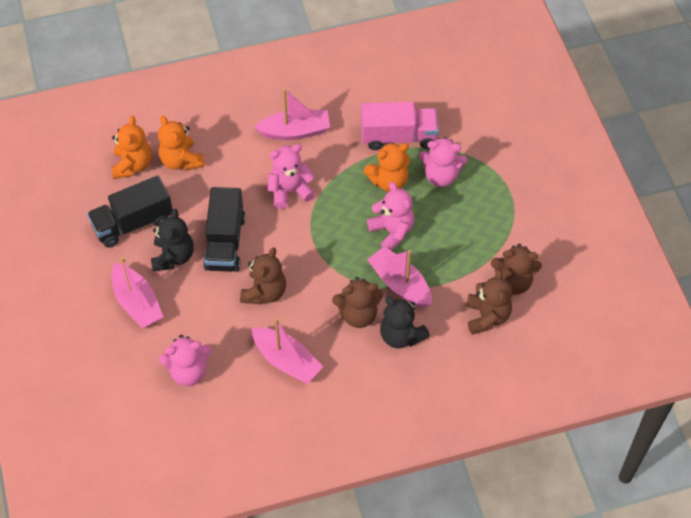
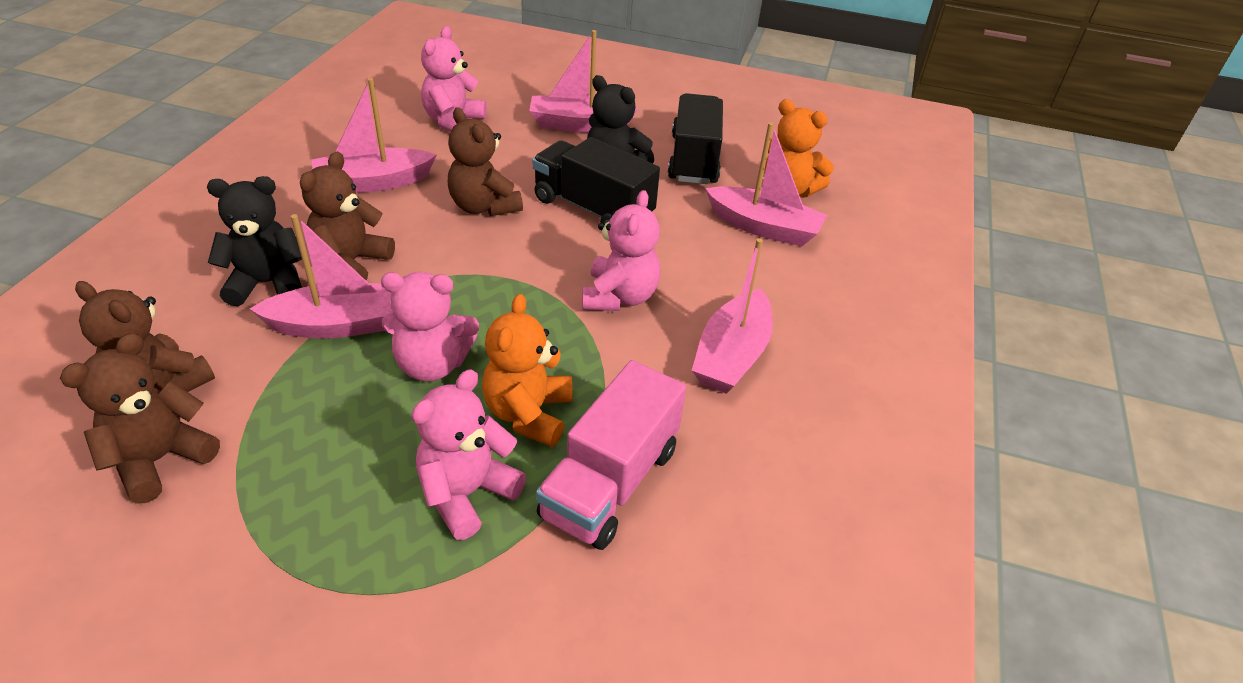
camera: 120 degrees right, 15 degrees down
orange teddy bear [158,116,205,171] -> pink boat [705,122,827,246]

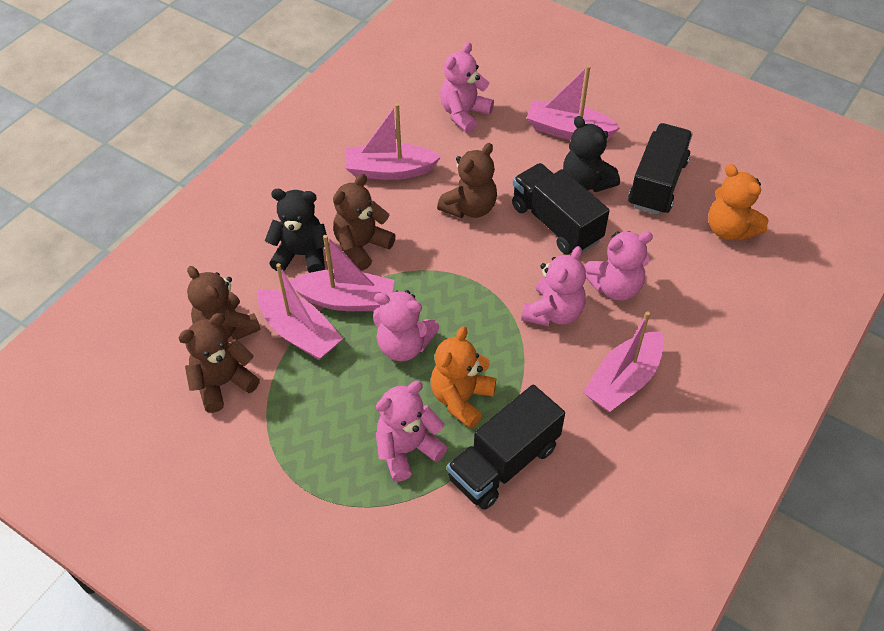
camera: 20 degrees right, 10 degrees up
brown teddy bear [448,107,523,216] -> brown teddy bear turned 120 degrees counterclockwise [437,143,497,218]
pink truck [536,360,686,550] -> black truck [447,385,565,510]
pink boat [705,122,827,246] -> pink boat moved to [257,263,343,360]
none -> pink teddy bear [585,231,653,301]

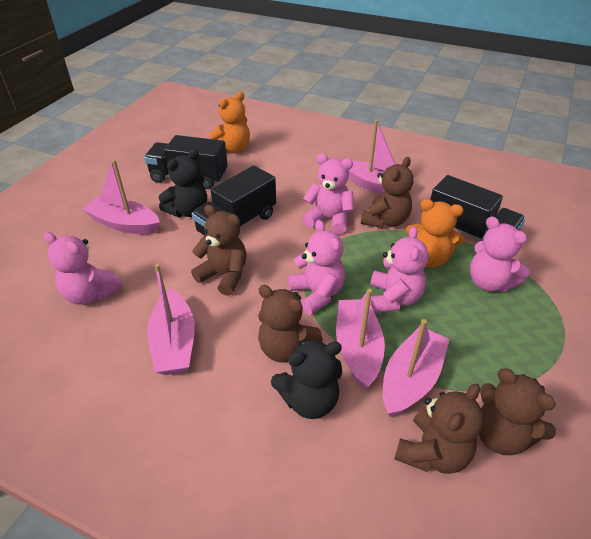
camera: 100 degrees left, 10 degrees down
black teddy bear [265,189,327,273] -> black teddy bear turned 105 degrees counterclockwise [271,340,342,419]
pink boat [527,65,620,140] -> pink boat turned 105 degrees clockwise [82,159,160,234]
pink teddy bear [585,231,653,301] -> pink teddy bear moved to [288,220,345,315]
none -> brown teddy bear [361,157,414,228]

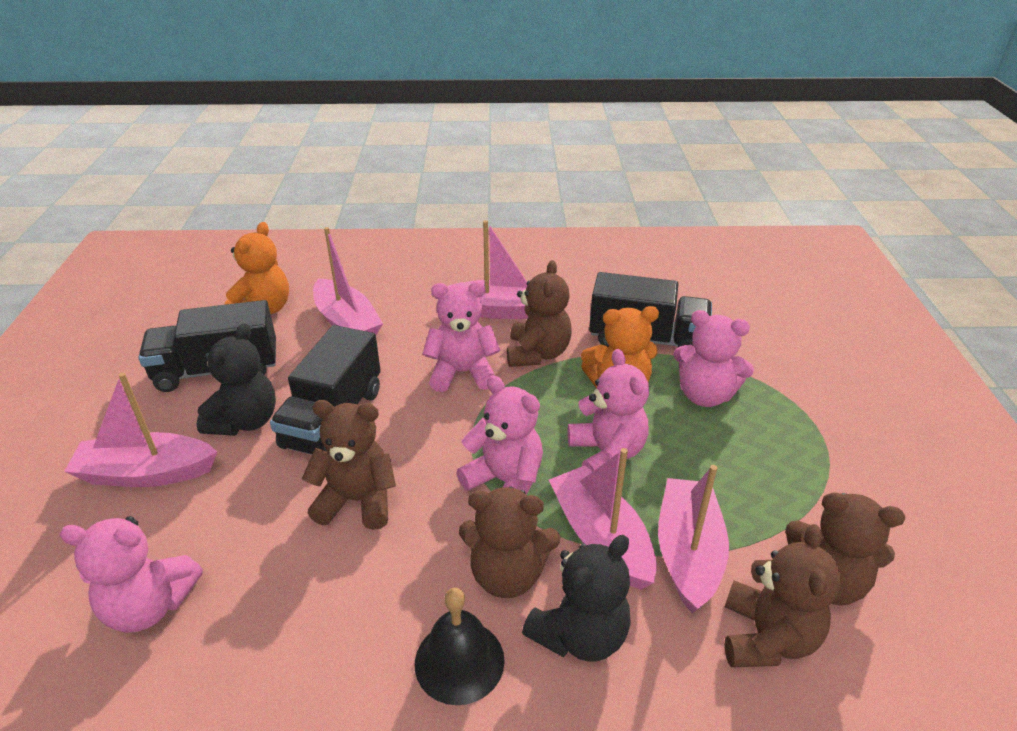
camera: 25 degrees left, 5 degrees down
pink boat [147,264,195,375] -> pink boat moved to [313,227,383,335]
none -> black bell [415,588,505,705]

